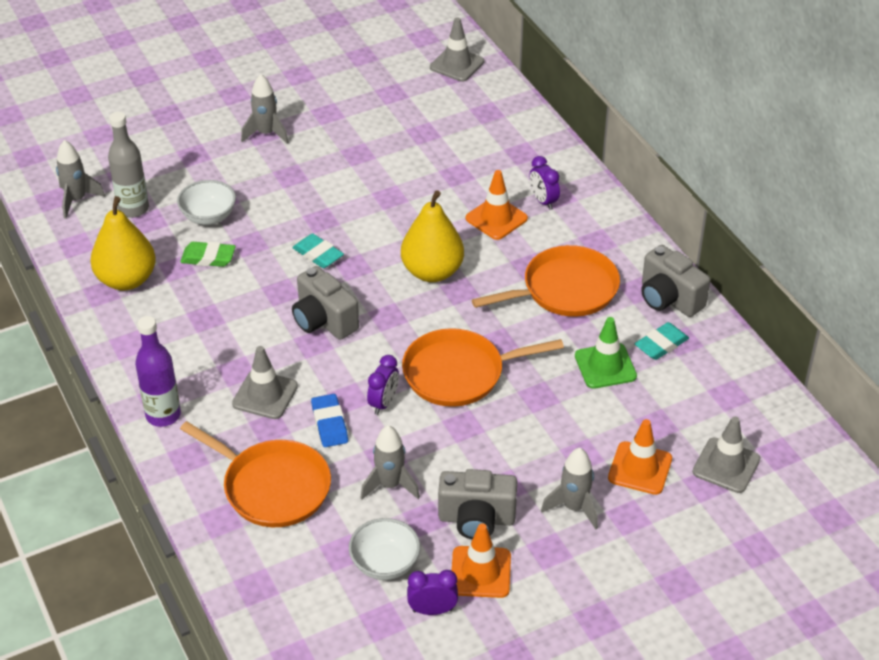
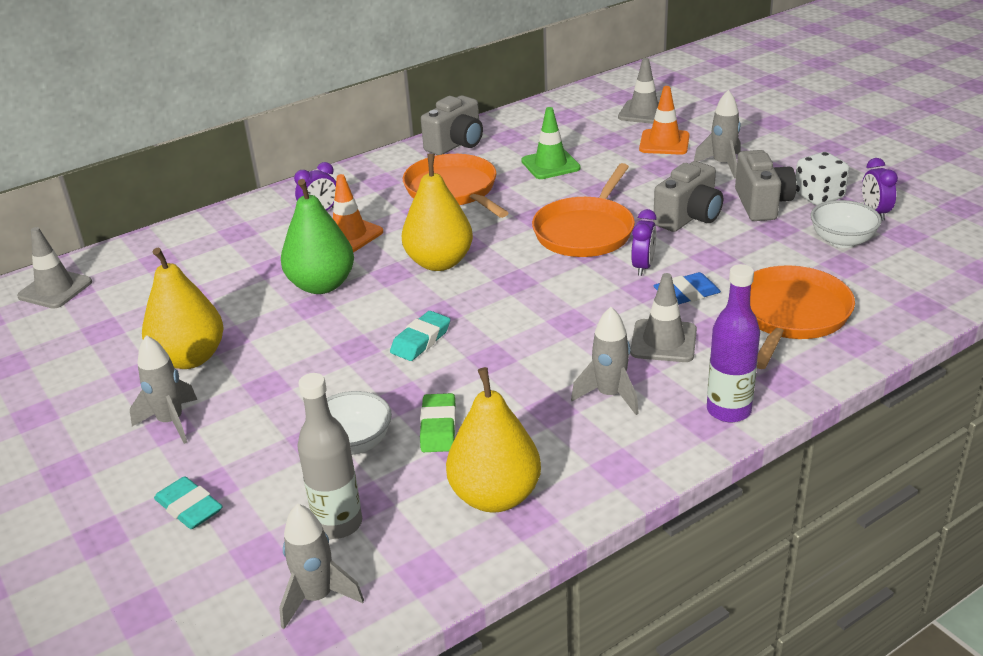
camera: 95 degrees left, 10 degrees down
grey camera [292,266,359,340] -> grey camera moved to [653,161,723,232]
grey rocket [360,425,420,500] -> grey rocket moved to [571,307,639,415]
purple clock [367,355,399,415] -> purple clock turned 90 degrees clockwise [631,209,657,276]
orange pan [402,328,564,407] -> orange pan turned 45 degrees clockwise [532,163,635,257]
orange traffic cone [452,523,511,598] -> white dice [796,152,849,205]
turquoise eraser [635,322,689,360] -> turquoise eraser moved to [154,476,223,529]
none -> yellow pear [142,248,224,369]
none -> green pear [281,179,354,294]

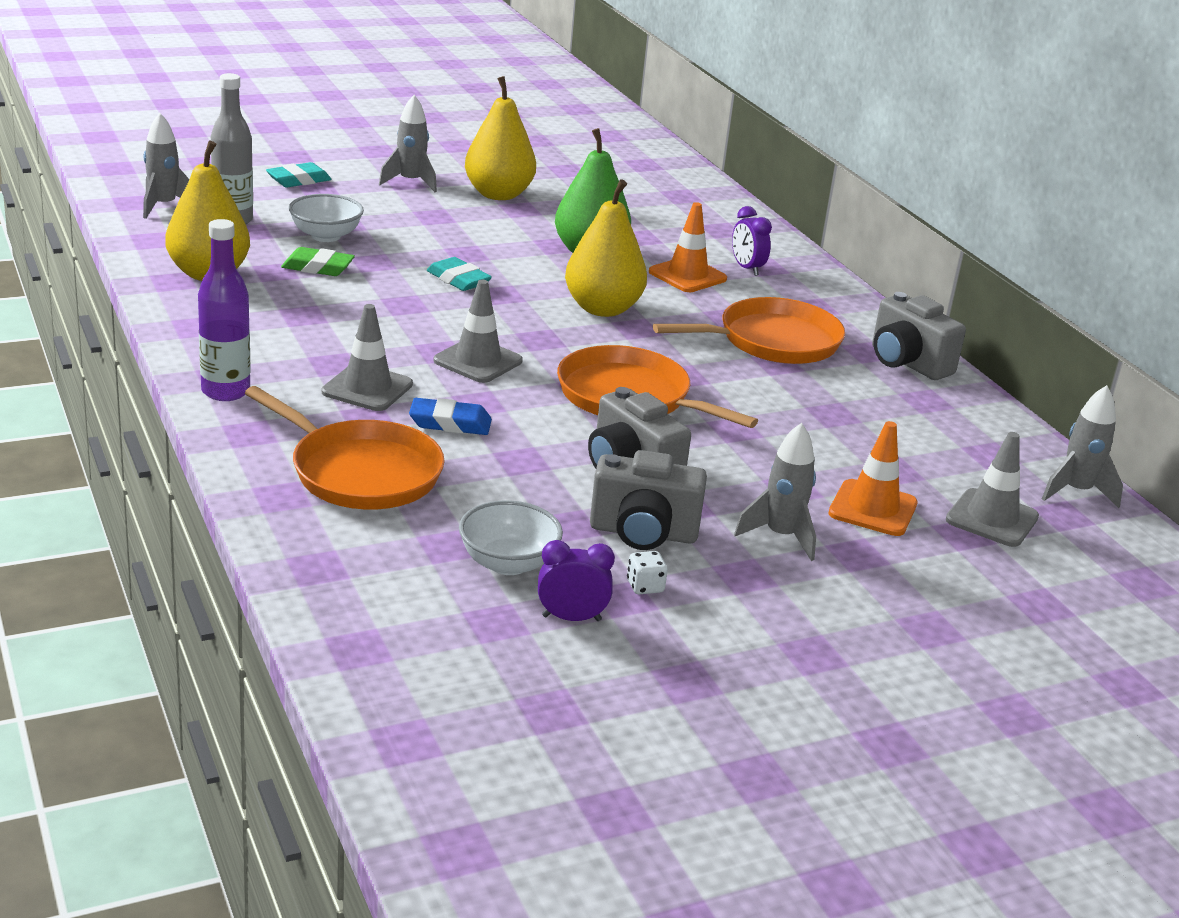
camera: 95 degrees right, 5 degrees down
grey traffic cone [17,227,92,309] -> grey traffic cone moved to [433,280,523,383]
green traffic cone [521,107,581,179] -> none
grey rocket [571,307,639,415] -> grey rocket moved to [1042,385,1123,508]
purple clock [631,209,657,276] -> none
blue eraser [653,272,721,305] -> blue eraser turned 75 degrees counterclockwise [409,398,492,435]
white dice [796,152,849,205] -> white dice [627,551,668,594], size x0.51

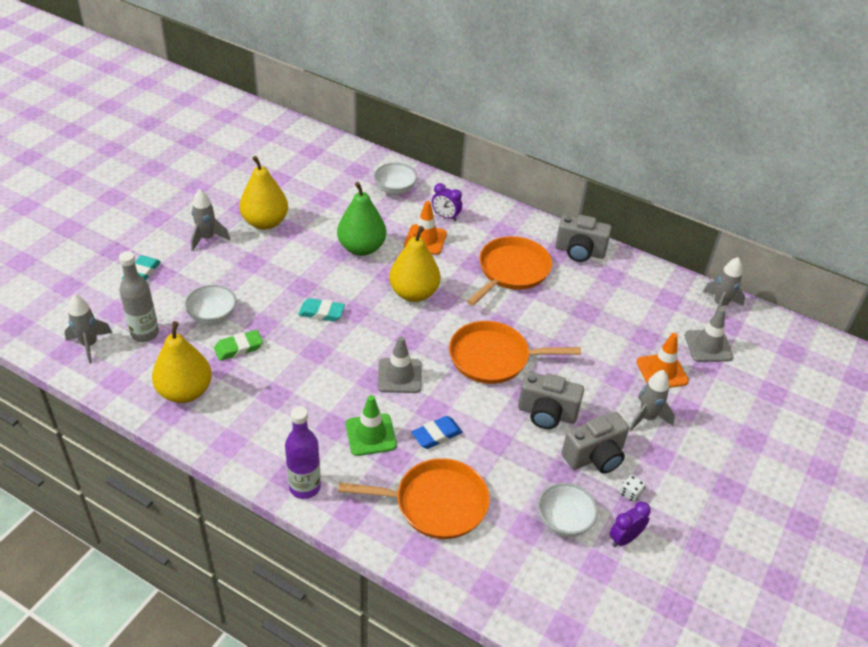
camera: 35 degrees left, 15 degrees up
grey traffic cone [322,304,413,411] -> green traffic cone [346,395,397,456]
none -> white bowl [374,163,417,195]

